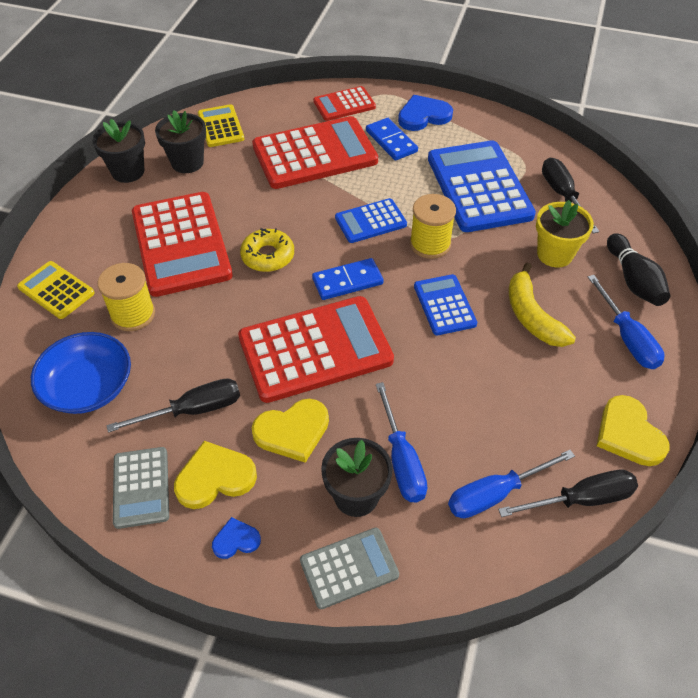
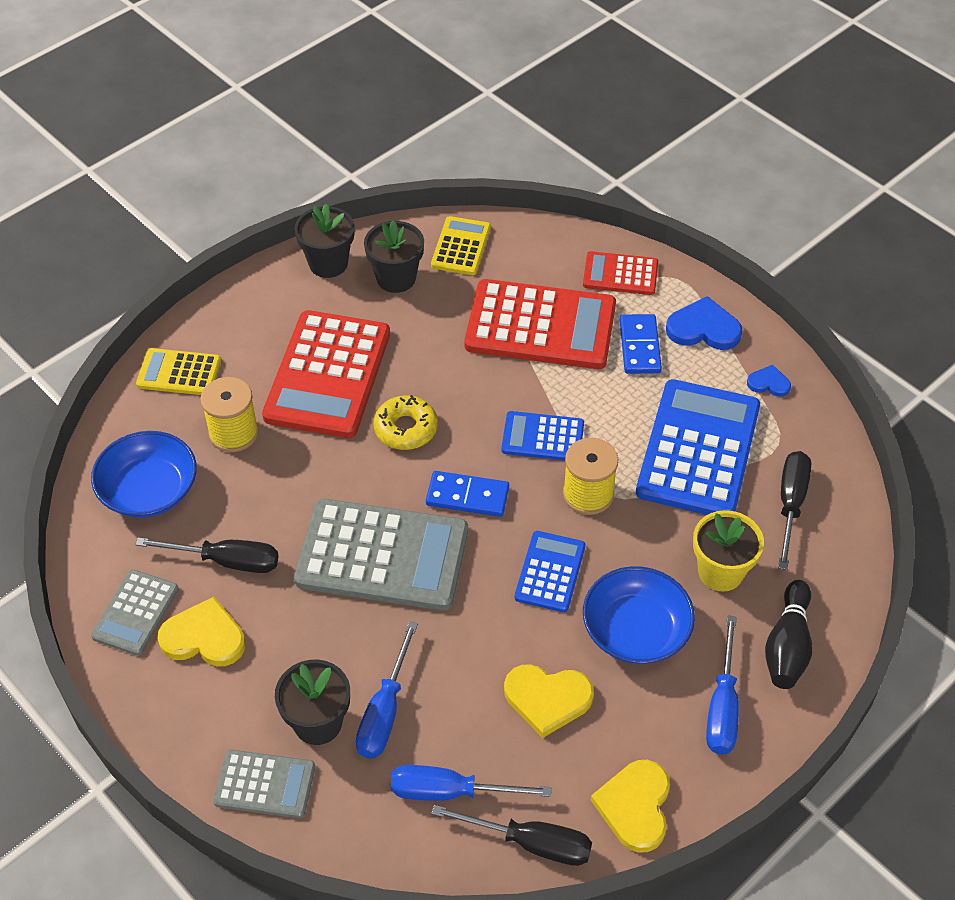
camera: 30 degrees right, 0 degrees up
yellow calculator [17,261,95,319] -> yellow calculator turned 60 degrees counterclockwise [136,348,221,395]
blue heart [212,517,261,559] -> blue heart moved to [747,365,791,397]
red calculator [238,296,394,403] -> grey calculator [294,499,468,611]
yellow heart [252,399,329,463] -> yellow heart moved to [504,664,594,738]
yellow banana [509,263,576,347] -> blue bowl [583,566,695,664]

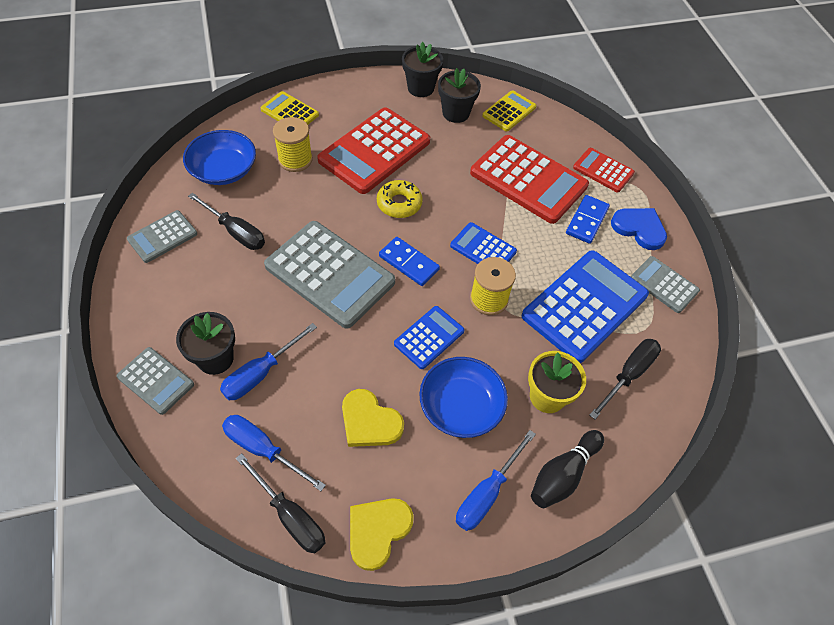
camera: 25 degrees right, 5 degrees up
yellow heart [157,597,246,667] -> none
blue heart [747,365,791,397] -> grey calculator [631,256,700,313]

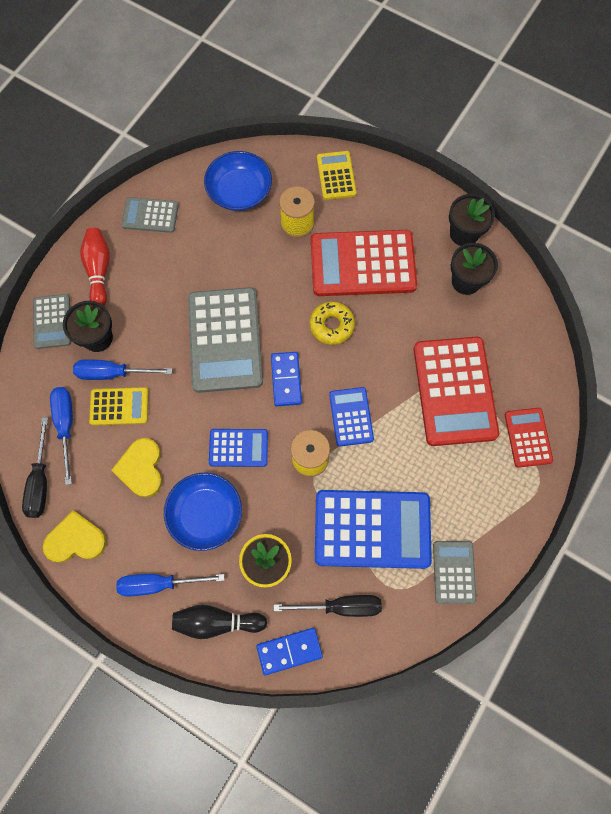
camera: 50 degrees right, 15 degrees up
black screwdriver [188,193,265,250] -> none
yellow calculator [482,90,536,131] -> yellow calculator moved to [89,387,149,426]
blue domino [566,195,610,244] -> blue domino moved to [256,628,323,675]
blue heart [611,208,667,250] -> none
none -> red bowling pin [80,228,110,306]

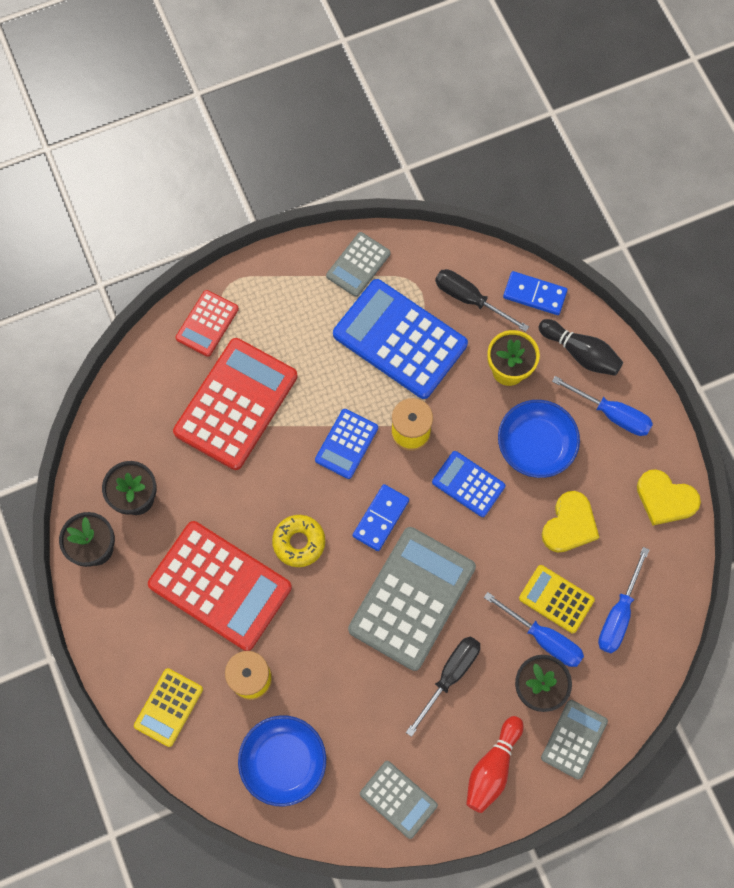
camera: 145 degrees left, 0 degrees up
black screwdriver [22,417,48,518] -> black screwdriver moved to [406,636,480,737]

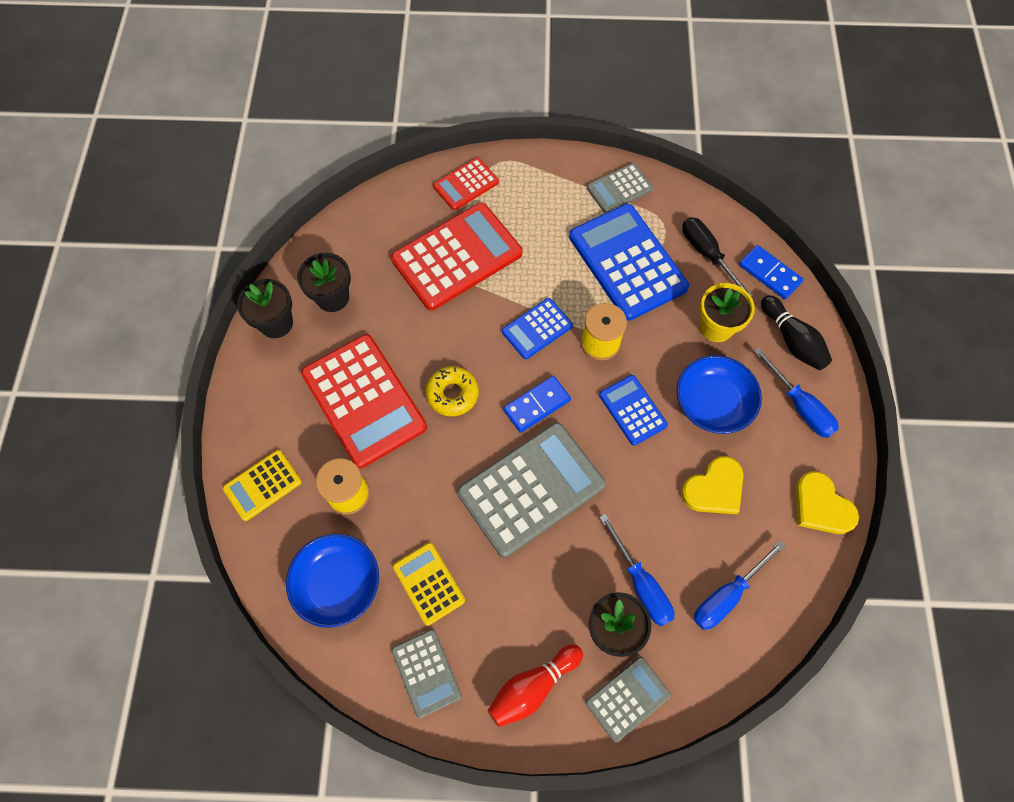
camera: 25 degrees right, 5 degrees down
black screwdriver [406,636,480,737] -> none
yellow calculator [519,565,595,633] -> yellow calculator moved to [393,543,465,626]

